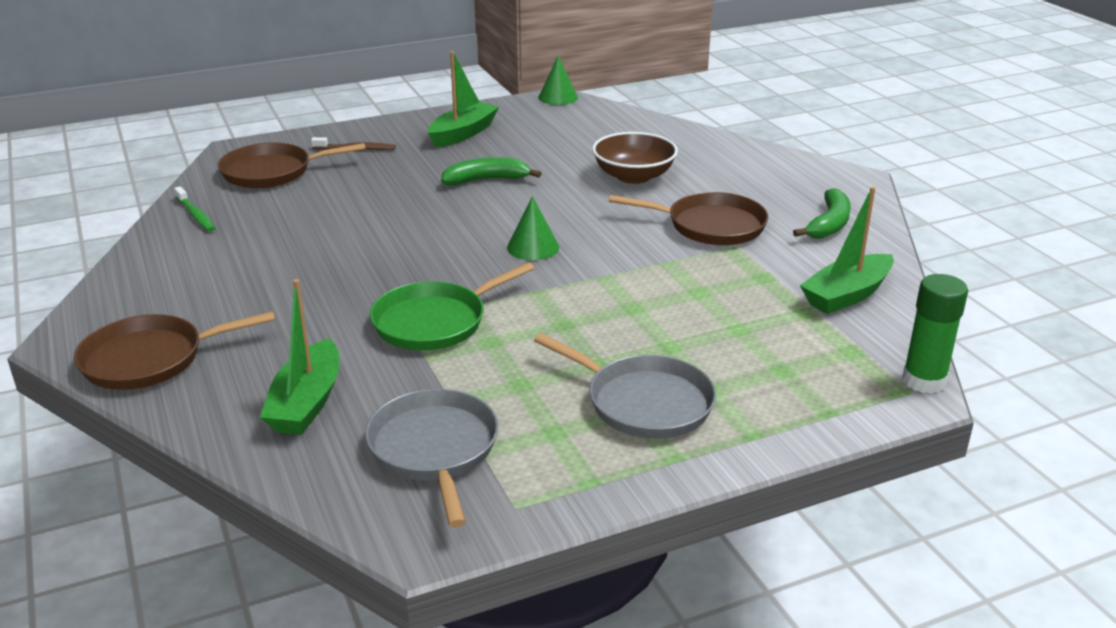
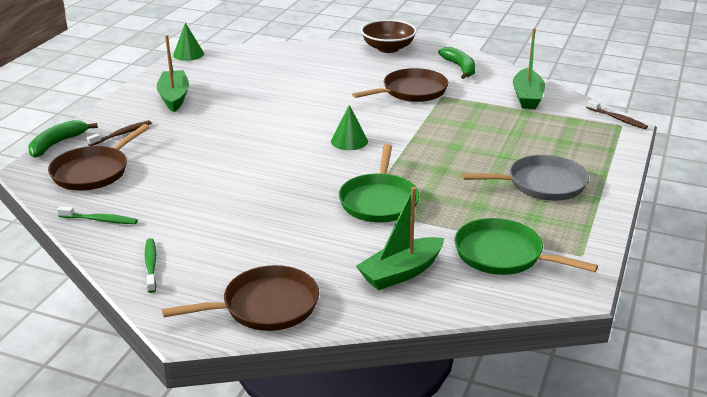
camera: 45 degrees left, 0 degrees up
brown pan [74,311,275,390] -> brown pan turned 135 degrees counterclockwise [162,265,319,331]
green boat [260,279,339,435] -> green boat turned 90 degrees clockwise [356,187,444,290]
grey pan [365,389,499,528] -> green pan [455,218,598,275]
green banana [441,157,542,185] -> green banana moved to [28,120,98,158]
brown bowl [592,132,678,184] -> brown bowl moved to [361,20,417,53]
green glue stick [902,274,968,394] -> brown toothbrush [586,100,648,129]
none -> green toothbrush [145,238,156,293]

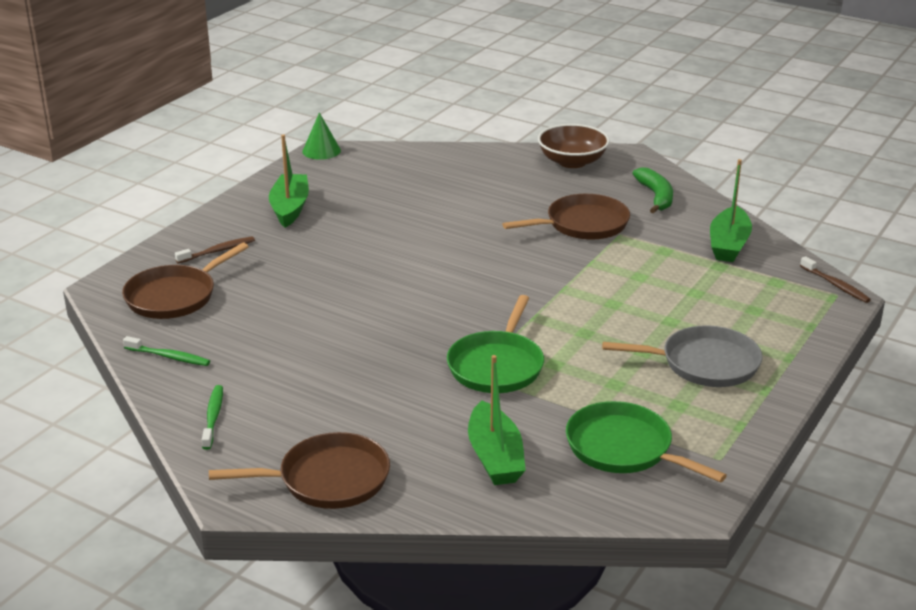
camera: 10 degrees right, 0 degrees up
green banana [28,120,98,158] -> none
green cone [331,105,368,150] -> none
green boat [356,187,444,290] -> green boat turned 75 degrees counterclockwise [468,355,526,485]

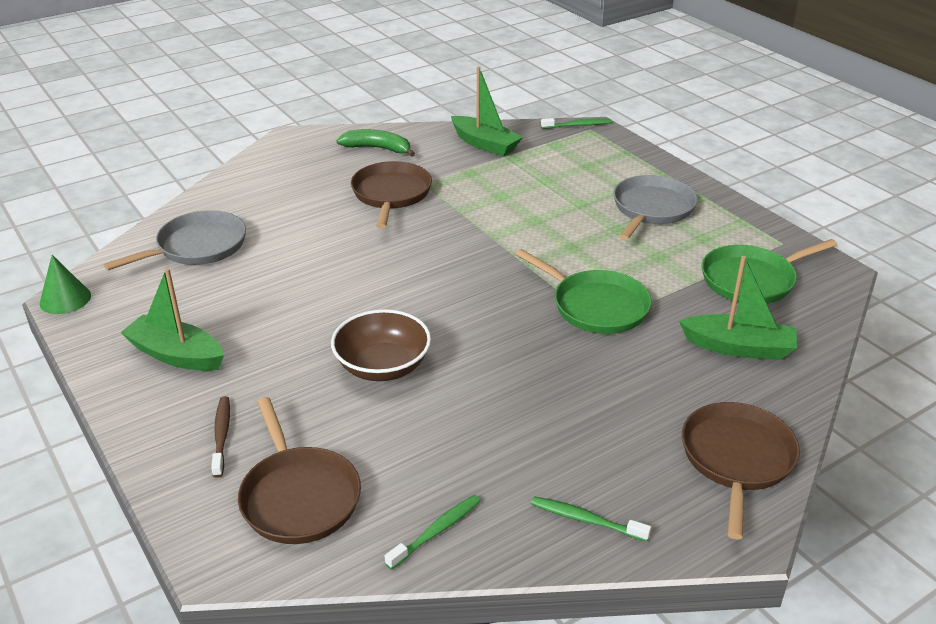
camera: 65 degrees left, 5 degrees up
brown bowl [538,124,610,168] -> brown bowl moved to [331,309,431,381]
brown toothbrush [800,256,871,303] -> green toothbrush [541,118,611,129]
none -> grey pan [104,210,246,270]

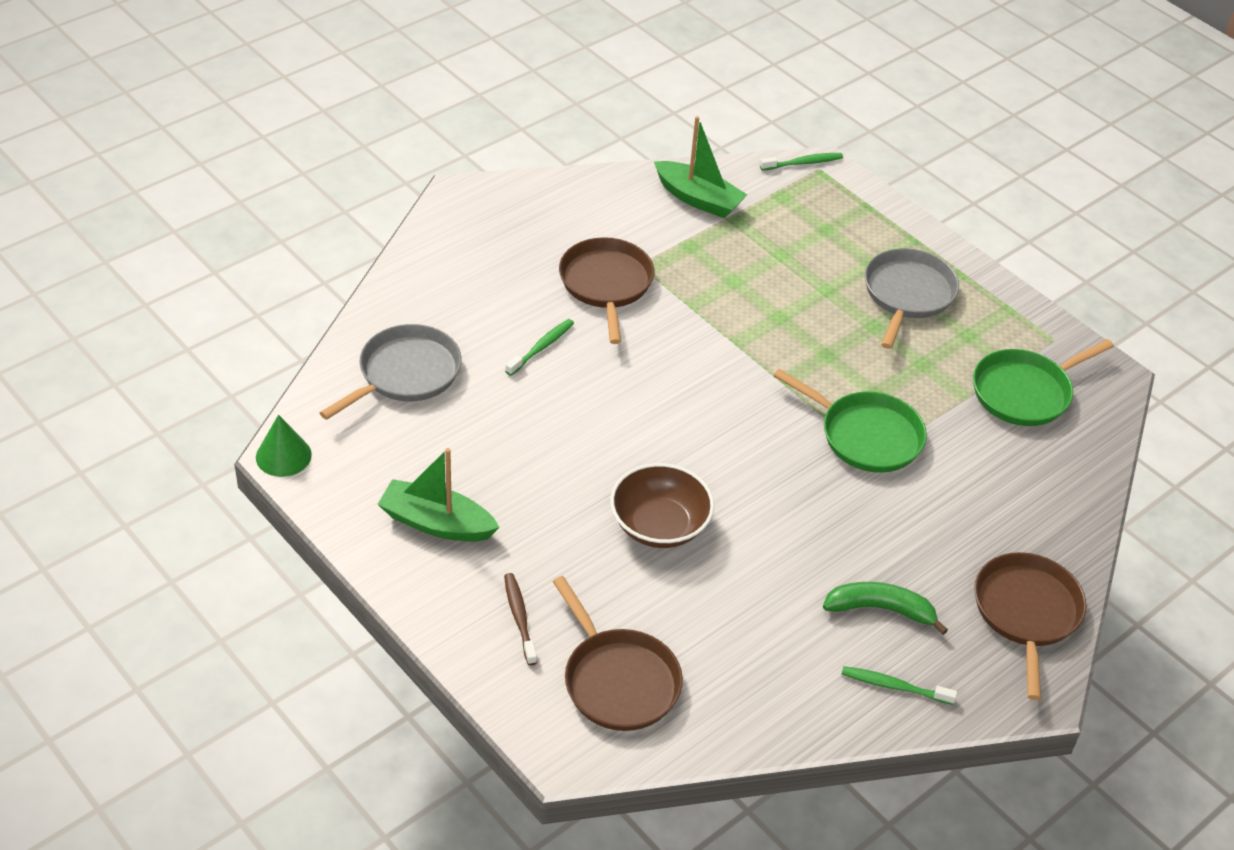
camera: 10 degrees left, 10 degrees up
green banana [336,129,415,157] -> green banana moved to [823,582,948,635]
green toothbrush [385,495,481,570] -> green toothbrush moved to [505,319,574,376]
green boat [679,256,797,360] -> none

